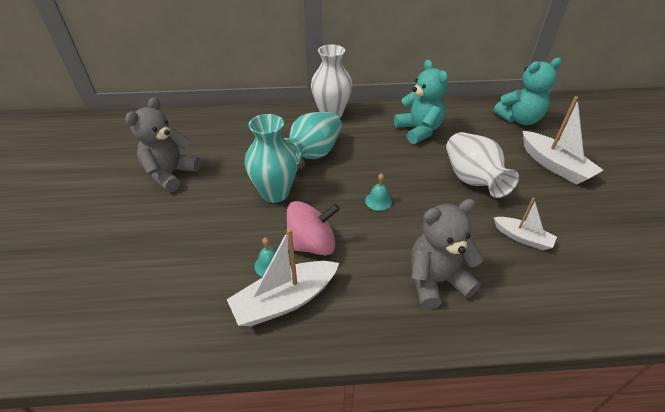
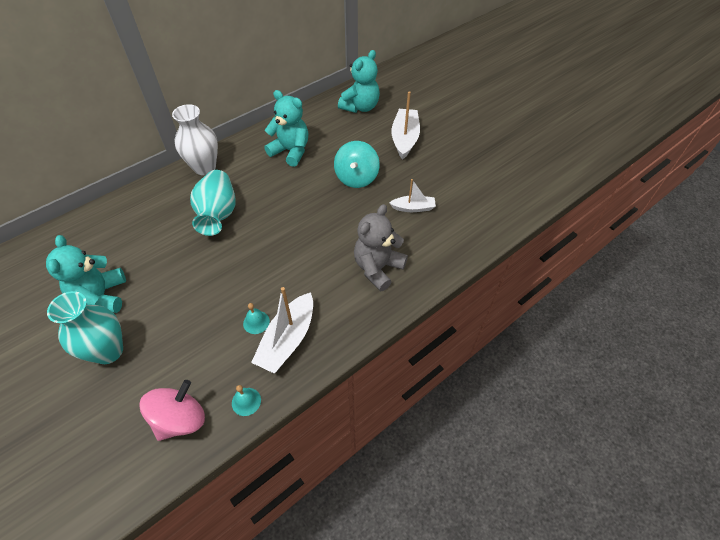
camera: 35 degrees left, 10 degrees up
grey teddy bear [125,97,201,192] -> turquoise teddy bear [46,235,126,313]
turquoise vase [245,114,298,203] -> turquoise vase moved to [47,291,123,364]
pink spinning top [286,201,340,256] -> pink spinning top moved to [140,380,205,441]
turquoise bell [365,173,392,211] -> turquoise bell moved to [232,385,261,416]
white vase [446,132,519,198] -> turquoise spinning top [334,141,380,188]
white boat [523,96,603,185] -> white boat turned 105 degrees counterclockwise [391,91,420,160]

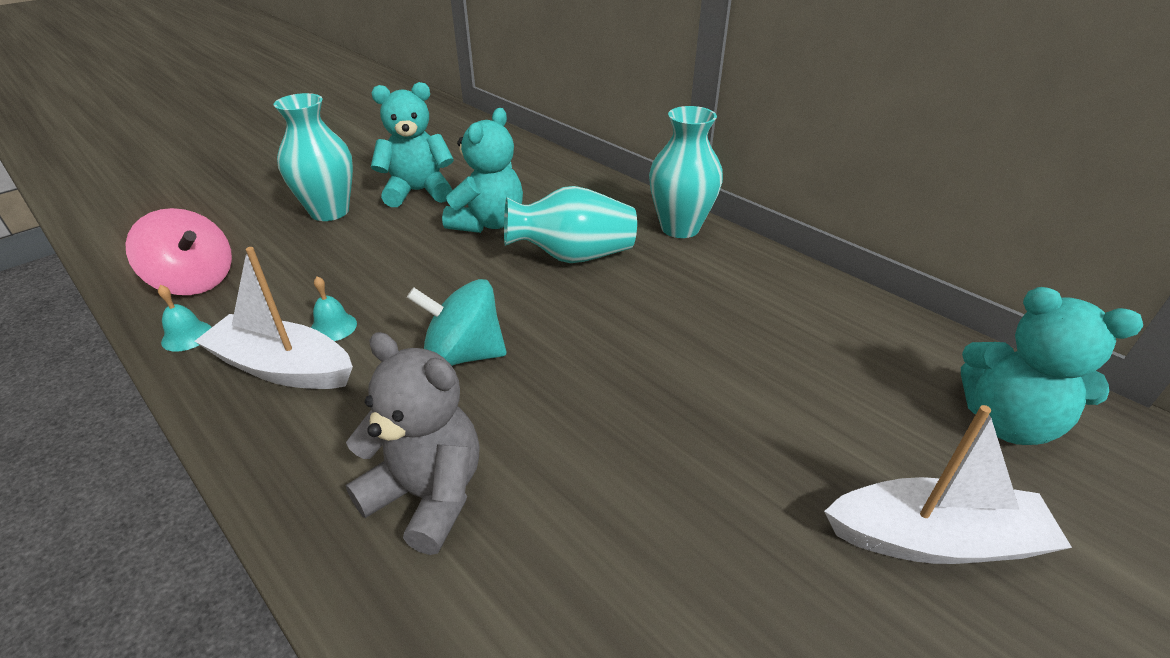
camera: 85 degrees right, 15 degrees down
white vase [172,104,218,175] -> turquoise vase [649,106,723,238]
turquoise teddy bear [264,90,308,167] -> turquoise teddy bear moved to [442,108,523,233]
turquoise spinning top [334,141,380,188] -> turquoise spinning top moved to [407,279,506,366]
white boat [389,179,436,212] -> none

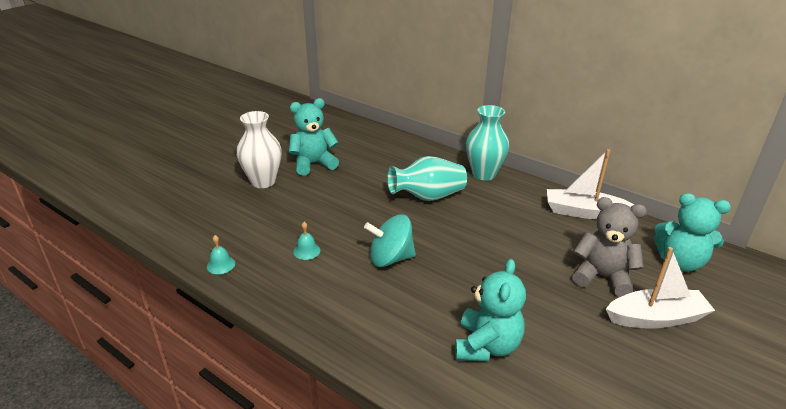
camera: 10 degrees left, 5 degrees down
pink spinning top [125,208,232,295] -> none
white boat [195,247,353,389] -> white boat moved to [547,149,635,219]
turquoise vase [274,93,353,221] -> white vase [237,111,282,188]
grey teddy bear [346,332,480,555] -> grey teddy bear moved to [572,197,646,297]
turquoise teddy bear [442,108,523,233] -> turquoise teddy bear moved to [455,259,526,361]

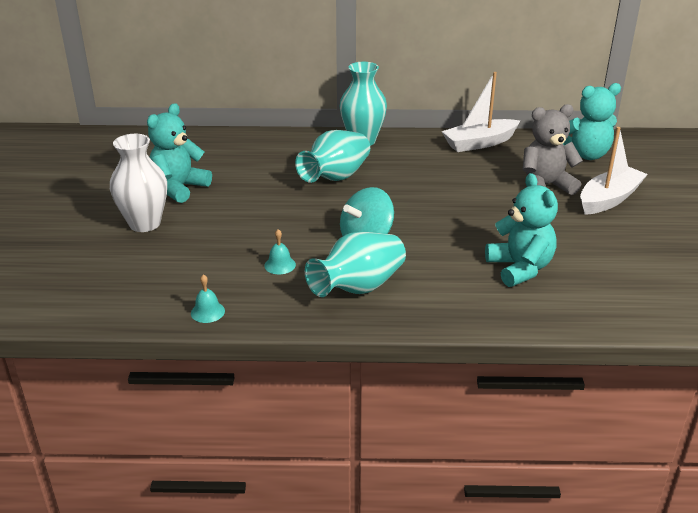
camera: 35 degrees left, 0 degrees up
none -> turquoise vase [305,232,406,297]

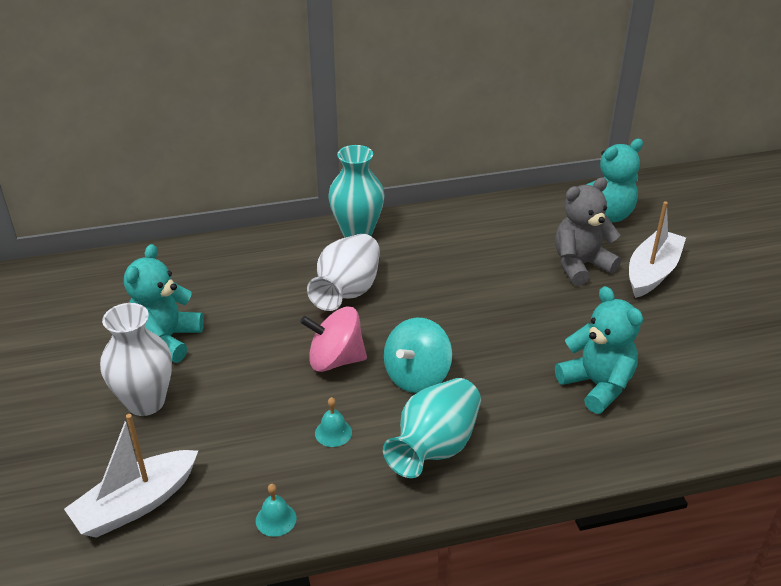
camera: 15 degrees left, 5 degrees up
turquoise vase [295,130,370,183] -> white vase [307,234,380,311]
white boat [441,72,520,152] -> white boat moved to [64,414,199,538]
none -> pink spinning top [300,307,367,372]

